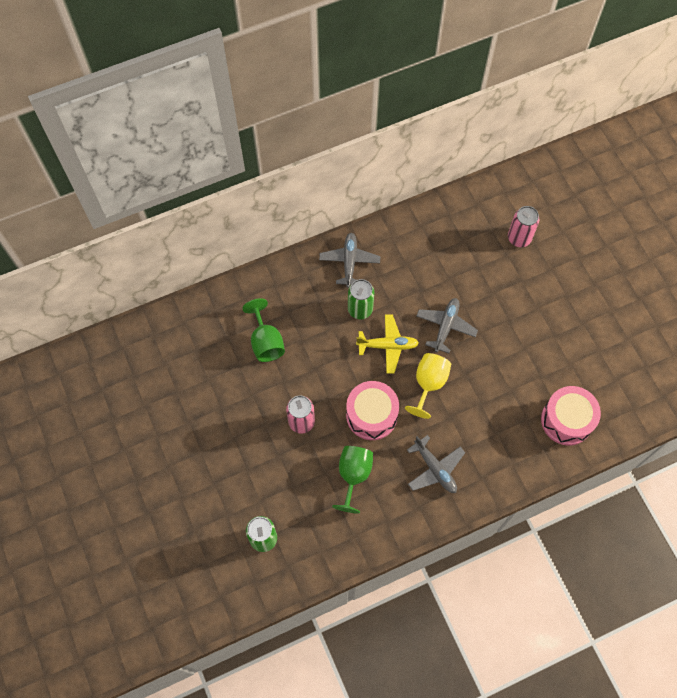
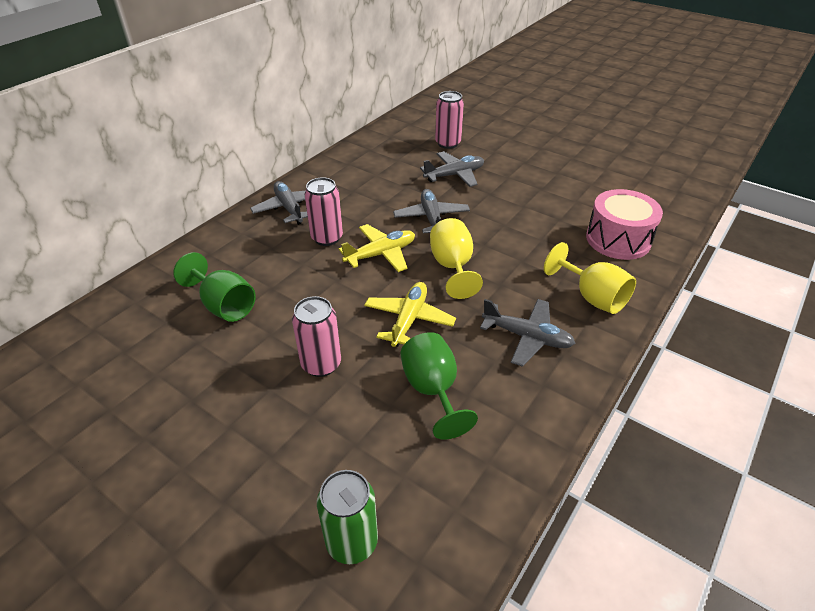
camera: 30 degrees left, 25 degrees down
pink drum [346,381,399,440] -> yellow plane [364,282,456,347]
green can [348,279,374,319] -> pink can [305,177,343,246]
none -> grey plane [420,151,484,187]
none -> yellow goblet [544,242,636,314]

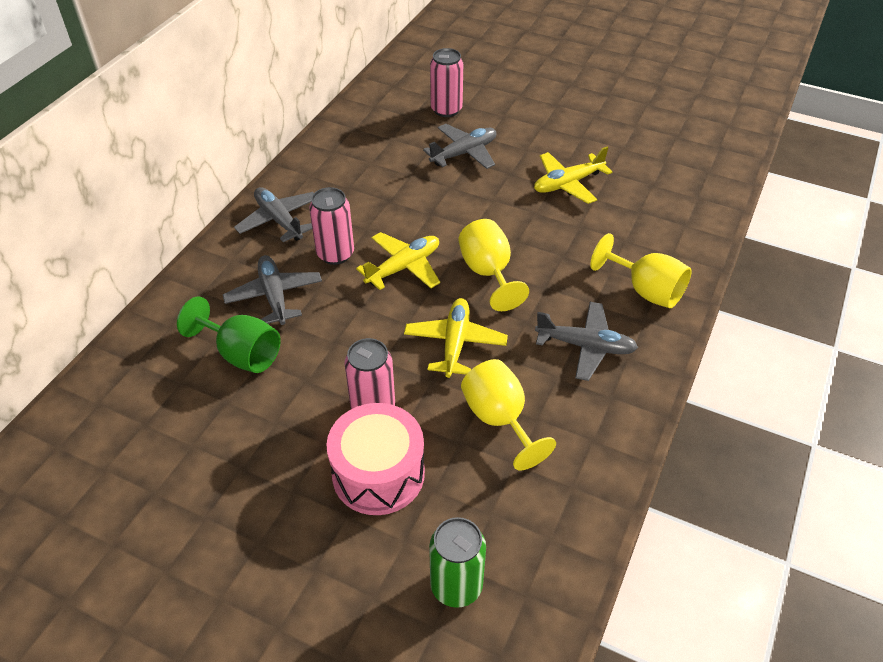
camera: 10 degrees left, 5 degrees up
grey plane [393,189,470,233] -> grey plane moved to [223,255,322,325]
green goblet [400,332,478,440] -> yellow goblet [461,359,556,470]
pink drum [586,189,663,260] -> pink drum moved to [326,403,425,515]
none -> yellow plane [534,147,612,204]

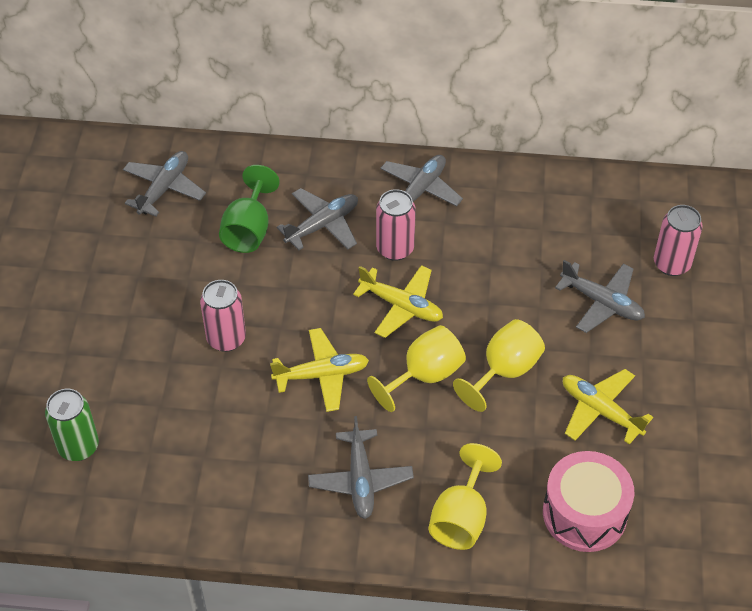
camera: 70 degrees right, 5 degrees up
pink drum [326,403,425,515] -> pink drum moved to [543,451,634,552]
yellow goblet [461,359,556,470] -> yellow goblet moved to [453,319,545,412]
none -> grey plane [123,151,206,216]

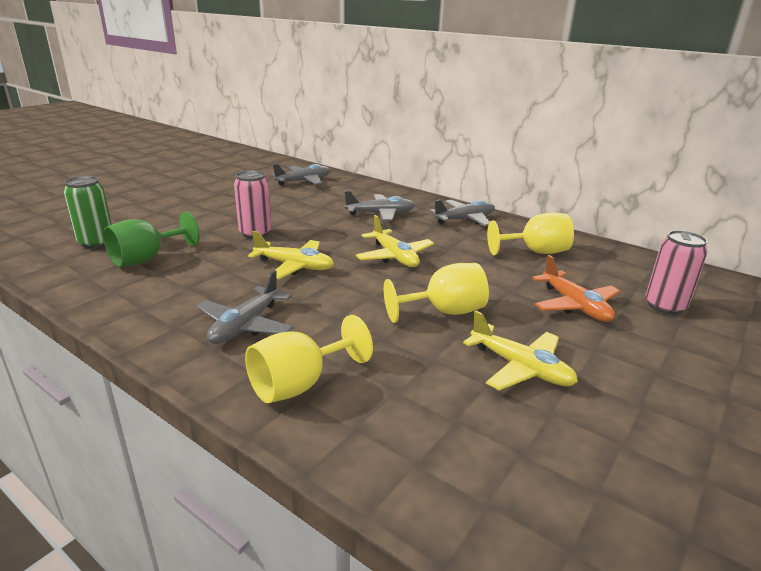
camera: 30 degrees right, 25 degrees down
green goblet [219,165,280,253] -> green goblet moved to [103,212,200,267]
yellow goblet [367,325,466,412] -> yellow goblet moved to [487,213,574,255]
pink can [376,189,416,261] -> none
pink drum [543,451,634,552] -> none
grey plane [555,260,645,333] -> orange plane [532,255,620,322]
yellow plane [563,369,653,444] -> yellow plane turned 150 degrees clockwise [463,310,578,391]

